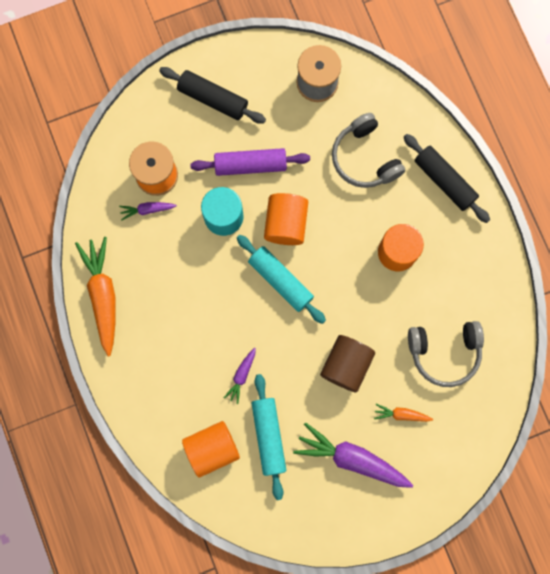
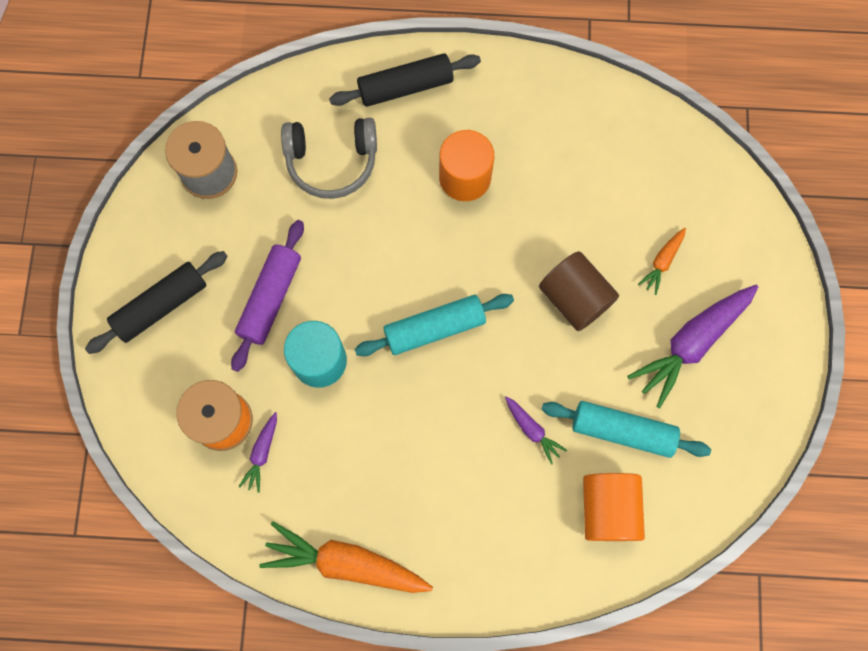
camera: 65 degrees left, 5 degrees down
orange cylinder [264,193,308,245] -> none
grey headphones [408,321,484,387] -> none

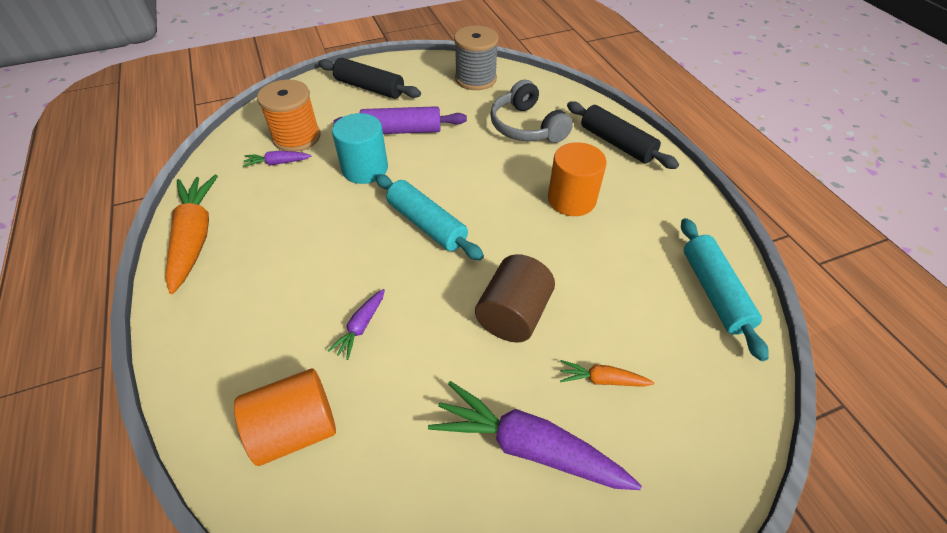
camera: 65 degrees right, 25 degrees down
turquoise rolling pin [542,401,711,458] -> turquoise rolling pin moved to [681,218,769,361]

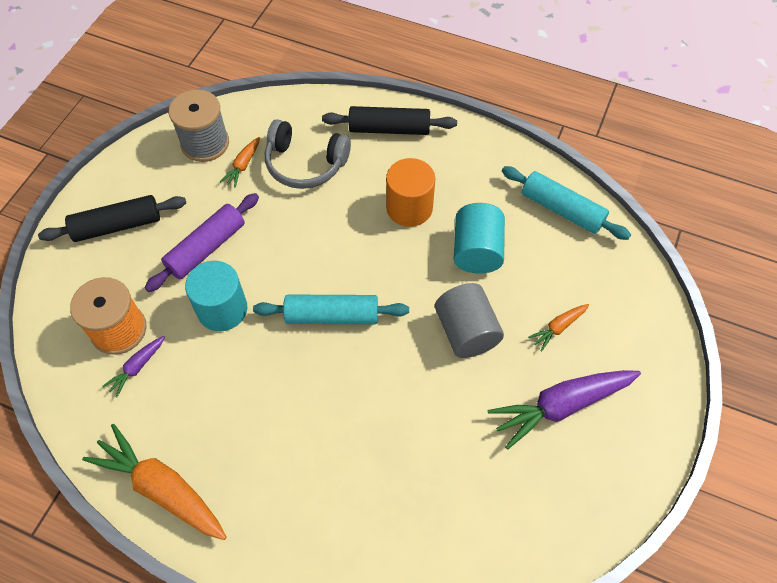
camera: 45 degrees left, 10 degrees up
orange cylinder [234,369,336,466] -> none
purple carrot [328,289,385,360] -> none
brown cylinder [475,254,555,342] -> grey cylinder [435,283,504,358]
none -> orange carrot [220,137,260,188]
none -> turquoise cylinder [454,203,505,274]

